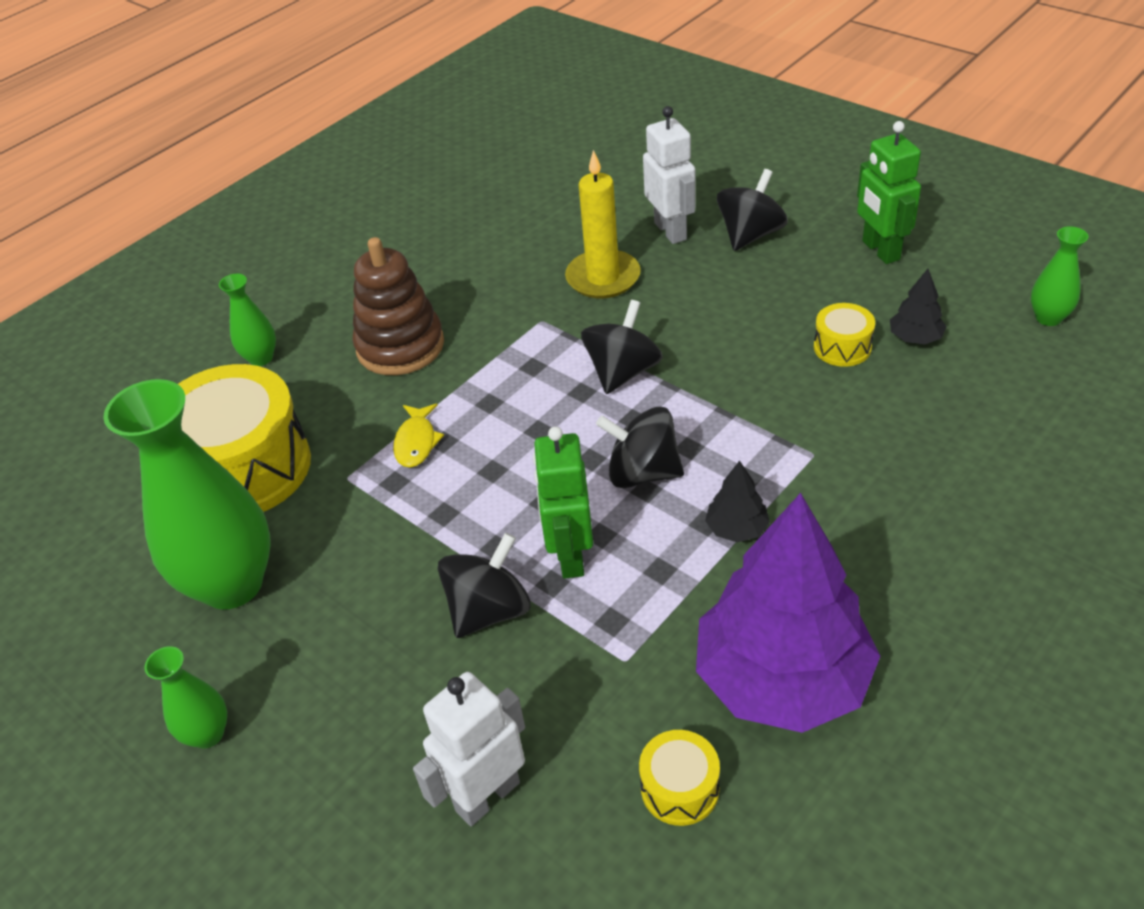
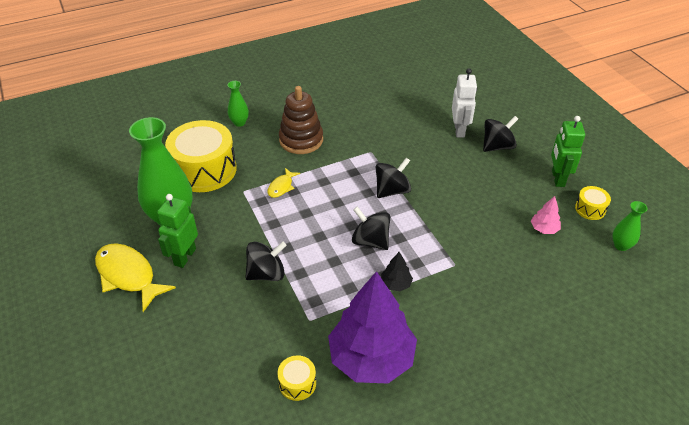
camera: 20 degrees right, 0 degrees up
green vase [144,646,227,748] -> yellow fish [95,243,176,312]
white robot [413,672,525,826] -> none
green robot [533,426,593,578] -> green robot moved to [157,194,198,268]
yellow candle [565,150,641,298] -> none
yellow drum [814,303,875,367] -> yellow drum moved to [575,186,611,220]
black tree [890,269,947,344] -> pink tree [531,196,561,234]

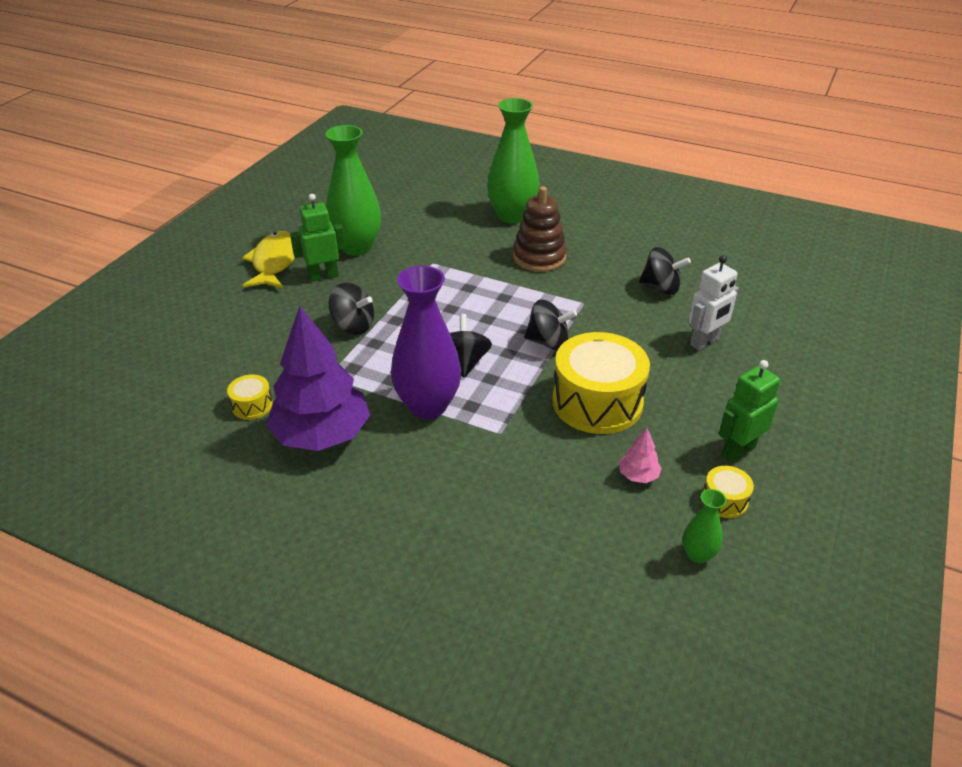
camera: 50 degrees right, 5 degrees down
yellow drum [165,120,237,192] -> yellow drum moved to [552,332,650,434]
green vase [227,81,249,127] -> green vase [487,98,540,224], size x2.14
yellow fish [268,168,300,198] -> none
black tree [381,252,413,291] -> purple vase [391,266,461,419]
black spinning top [483,116,518,152] -> black spinning top moved to [639,247,691,295]

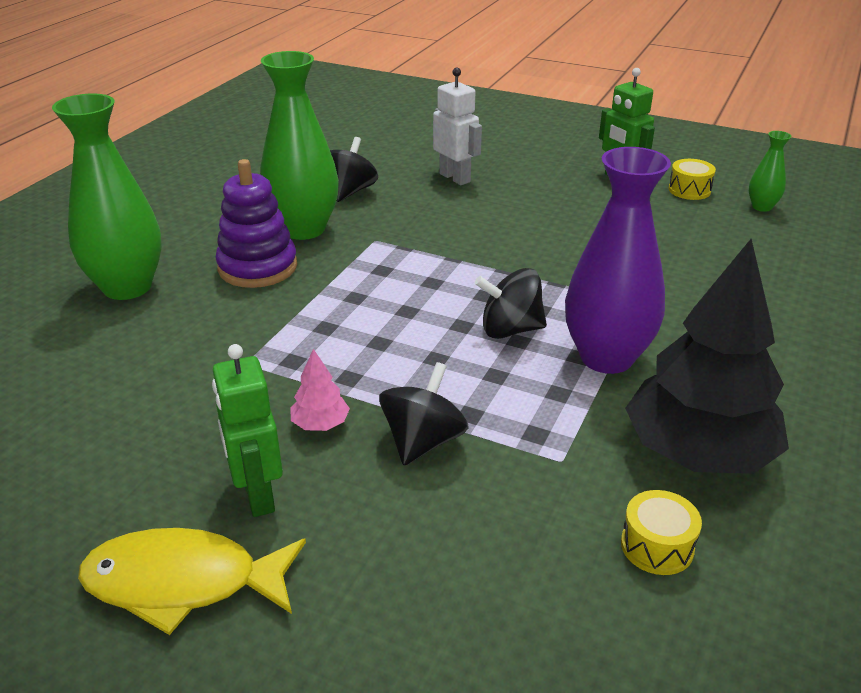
camera: 90 degrees left, 5 degrees down
purple tree [266,306,370,451] -> black tree [625,239,789,474]
green vase [326,125,381,256] -> green vase moved to [260,51,339,240]
brown stacking toy [513,186,567,272] -> purple stacking toy [215,159,297,288]
black spinning top [524,300,577,351] -> none
yellow drum [552,332,650,434] -> none
pink tree [619,428,662,483] -> pink tree moved to [290,349,350,431]

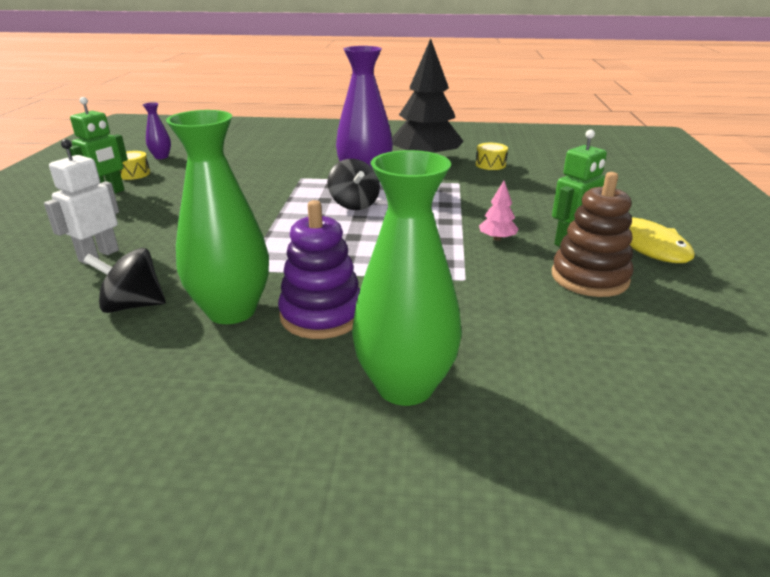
camera: 110 degrees left, 5 degrees down
black spinning top [379,362,469,465] -> none
green vase [749,131,791,212] -> purple vase [143,102,171,159]
none -> brown stacking toy [552,172,633,297]

